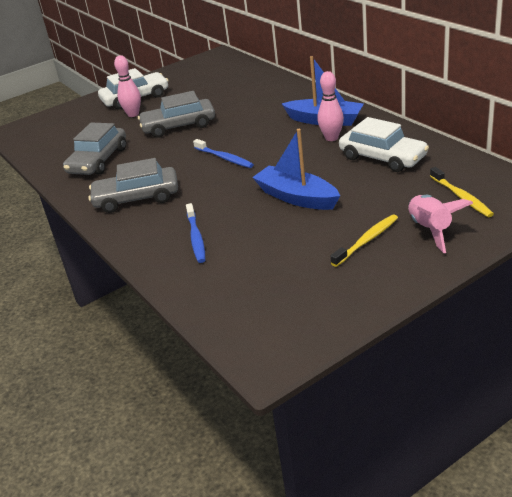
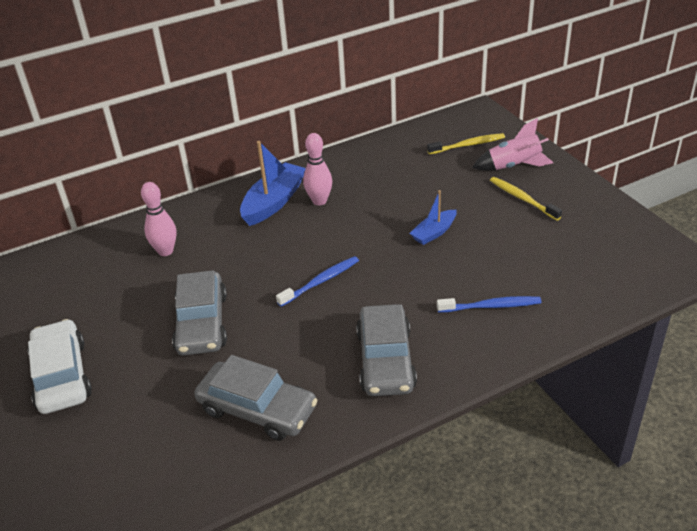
camera: 85 degrees left, 5 degrees up
pink bowling pin [114,55,141,117] -> pink bowling pin moved to [141,182,177,256]
blue boat [252,129,340,210] -> blue boat [410,190,457,245], size x0.59
white car [339,117,429,172] -> none

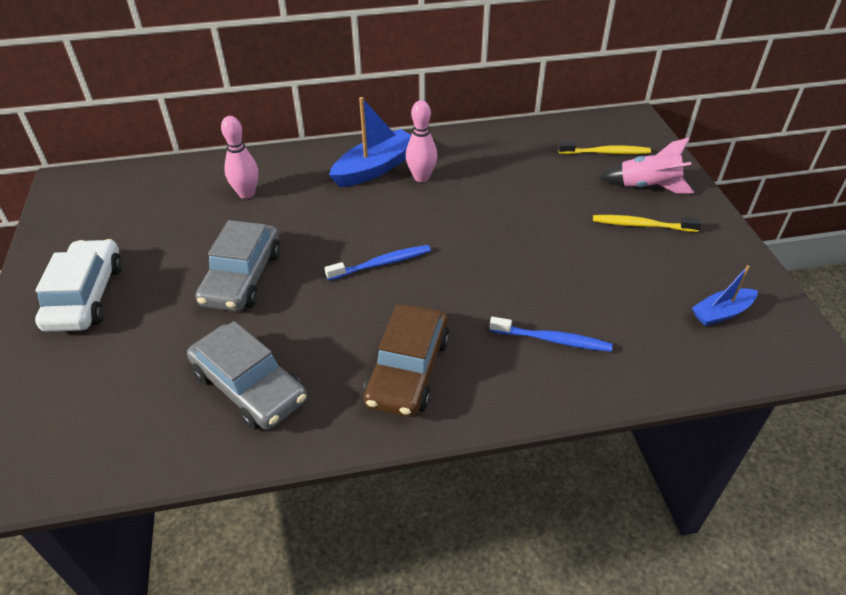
camera: 15 degrees right, 5 degrees up
grey car [356,304,417,396] -> brown car [364,304,450,417]
blue boat [410,190,457,245] -> blue boat moved to [692,265,758,326]
yellow toothbrush [490,177,562,220] -> yellow toothbrush turned 60 degrees counterclockwise [593,215,702,232]

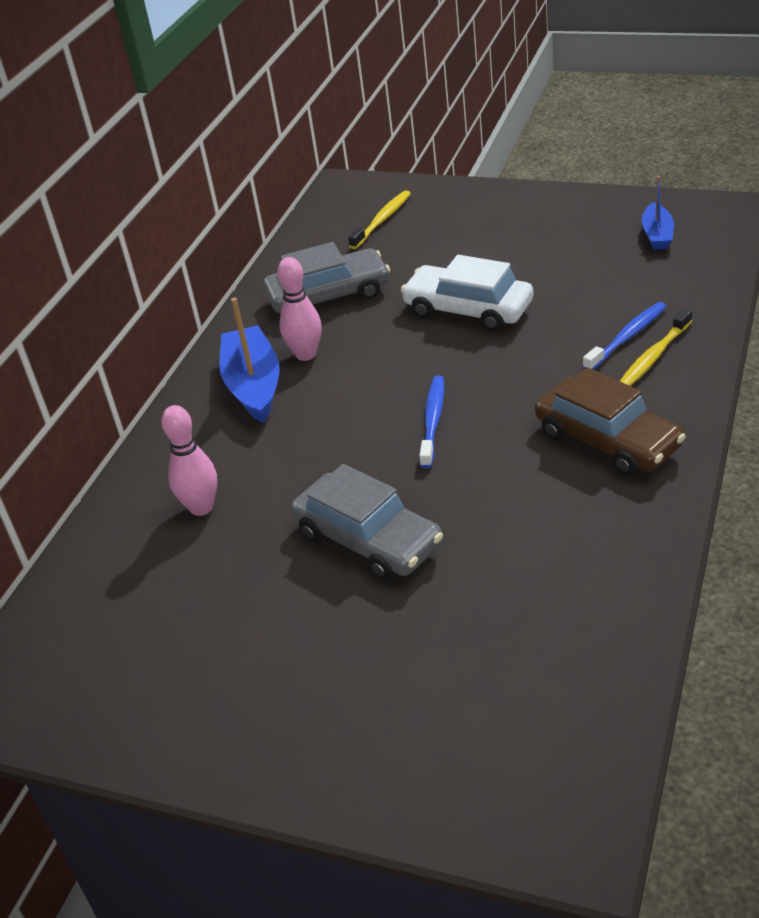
camera: 55 degrees left, 5 degrees down
white car [35,239,122,332] -> white car moved to [401,255,533,331]
grey car [187,321,307,430] -> grey car moved to [264,242,390,313]
yellow toothbrush [593,215,702,232] -> yellow toothbrush moved to [620,308,692,386]
pink rocket [599,137,694,193] -> none

